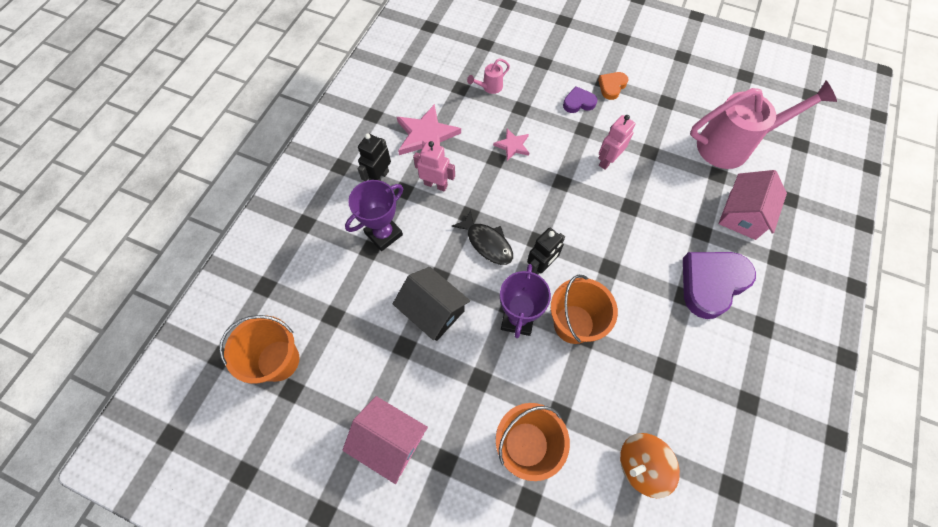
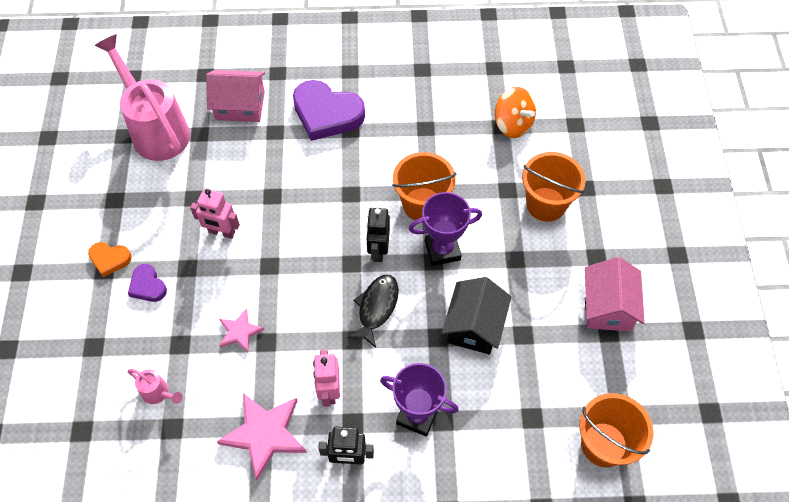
camera: 115 degrees left, 5 degrees down
black robot [527,228,565,275] -> black robot turned 105 degrees counterclockwise [366,208,390,262]

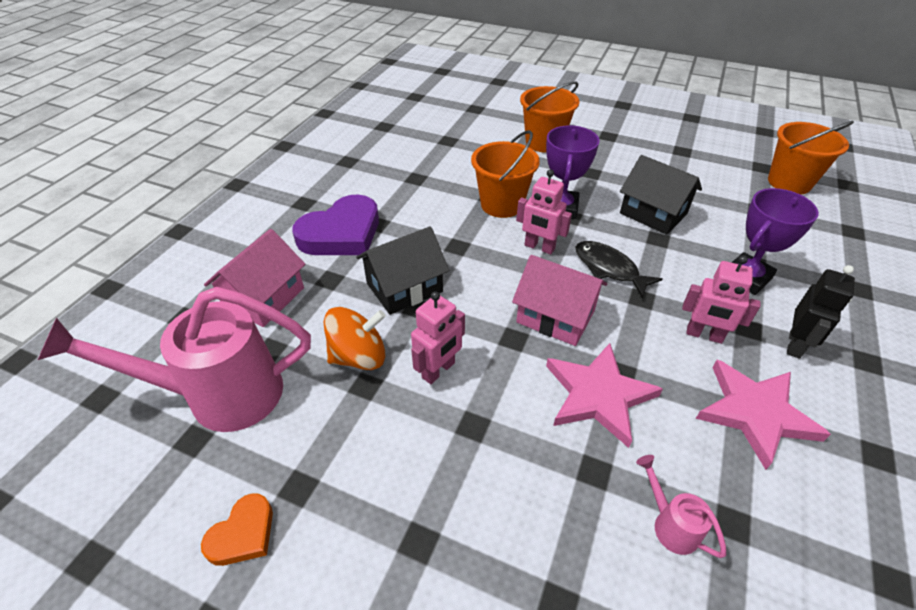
camera: 65 degrees left, 15 degrees down
orange heart [88,242,132,277] -> orange heart moved to [201,493,273,566]
purple heart [128,264,167,302] -> none
pink watering can [128,369,183,404] -> pink watering can turned 90 degrees counterclockwise [636,455,726,558]
pink star [219,309,264,352] -> pink star [546,343,663,448], size x1.80
black robot [366,208,390,262] -> pink robot [516,169,572,255]
orange spinning top [495,87,536,138] -> orange spinning top moved to [324,307,386,370]
pink house [585,257,645,331] -> pink house moved to [512,255,607,346]
none -> black house [356,226,449,315]

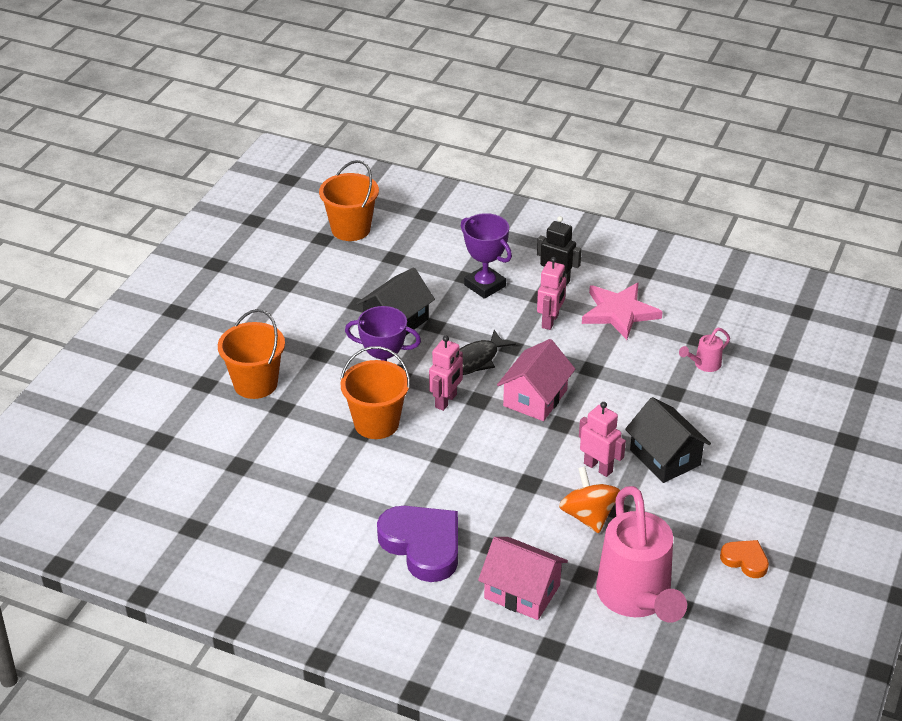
camera: 90 degrees left, 5 degrees down
black house [356,226,449,315] -> black house moved to [625,397,711,483]
pink star [546,343,663,448] -> none

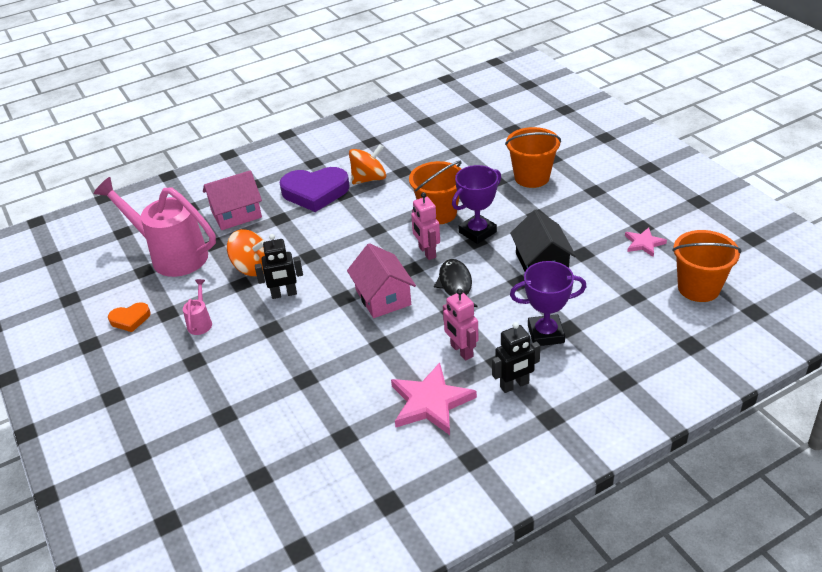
camera: 130 degrees right, 0 degrees up
pink robot [579,402,626,477] -> black robot [255,234,303,299]
black house [625,397,711,483] -> none
pink watering can [679,328,730,372] -> pink watering can moved to [183,279,212,335]
none -> orange spinning top [349,144,386,184]
none -> pink star [625,227,667,257]

